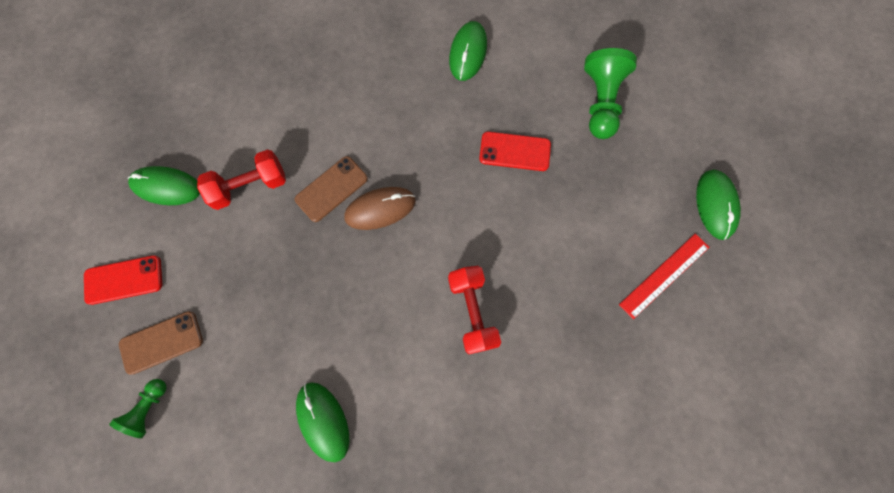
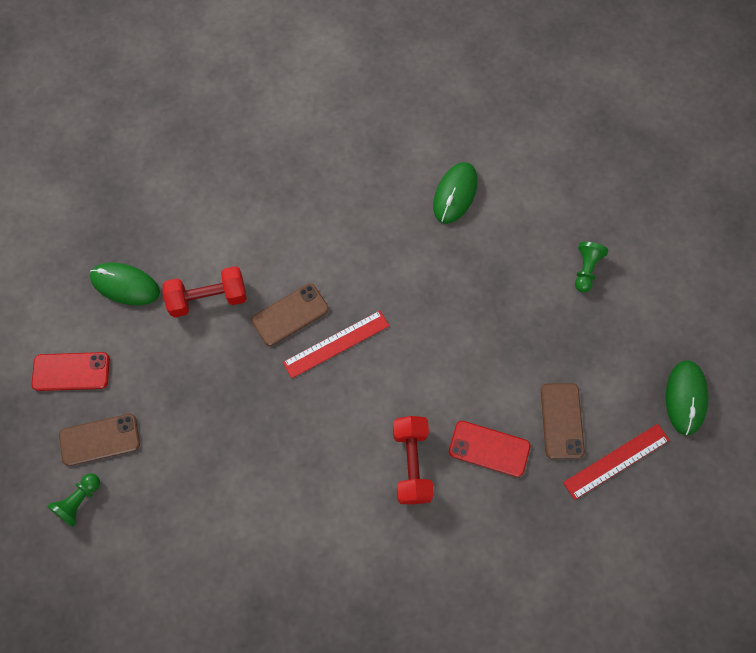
camera: 10 degrees right, 5 degrees down
green mouse [296,382,350,462] -> none
brown mouse [344,187,416,230] -> red ruler [283,310,389,378]
red phone [479,131,551,171] -> red phone moved to [449,421,530,477]
green pawn [584,48,637,139] -> green pawn [575,242,608,293], size x0.57
none -> brown phone [541,383,585,459]

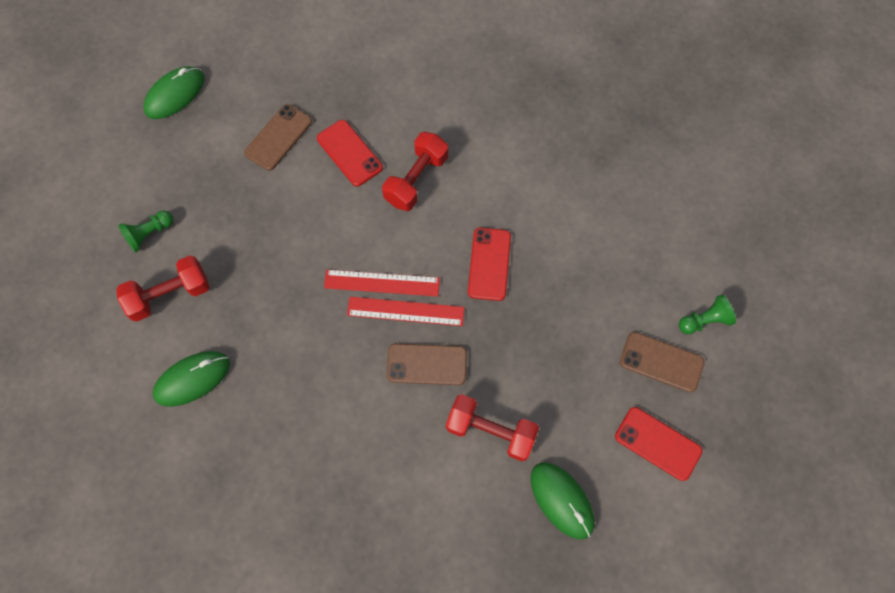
camera: 145 degrees left, 0 degrees up
red ruler [563,424,670,500] -> red ruler moved to [324,270,440,296]
none -> red dumbbell [116,256,209,322]
none -> red phone [468,227,511,301]

